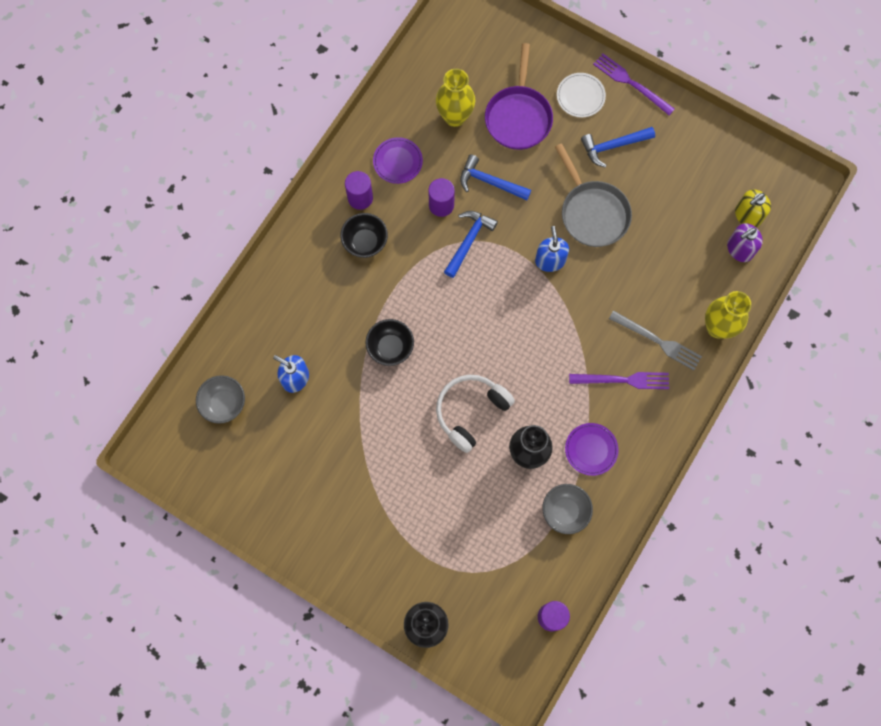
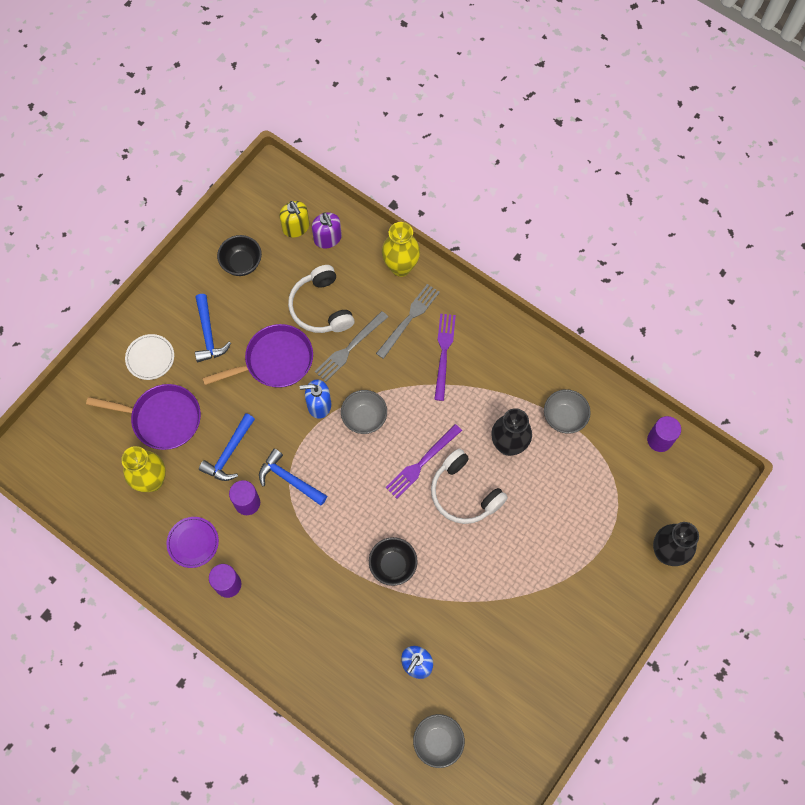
camera: 85 degrees left, 5 degrees down
black bowl [340,213,388,258] -> black bowl moved to [217,235,262,276]
grey pan [555,143,632,247] -> purple pan [202,324,313,388]
purple plate [565,423,619,476] -> none
purple fork [593,54,675,115] -> purple fork moved to [385,424,462,498]
none -> white headphones [288,265,355,333]
none -> grey fork [315,311,388,382]
none -> grey bowl [341,390,387,434]

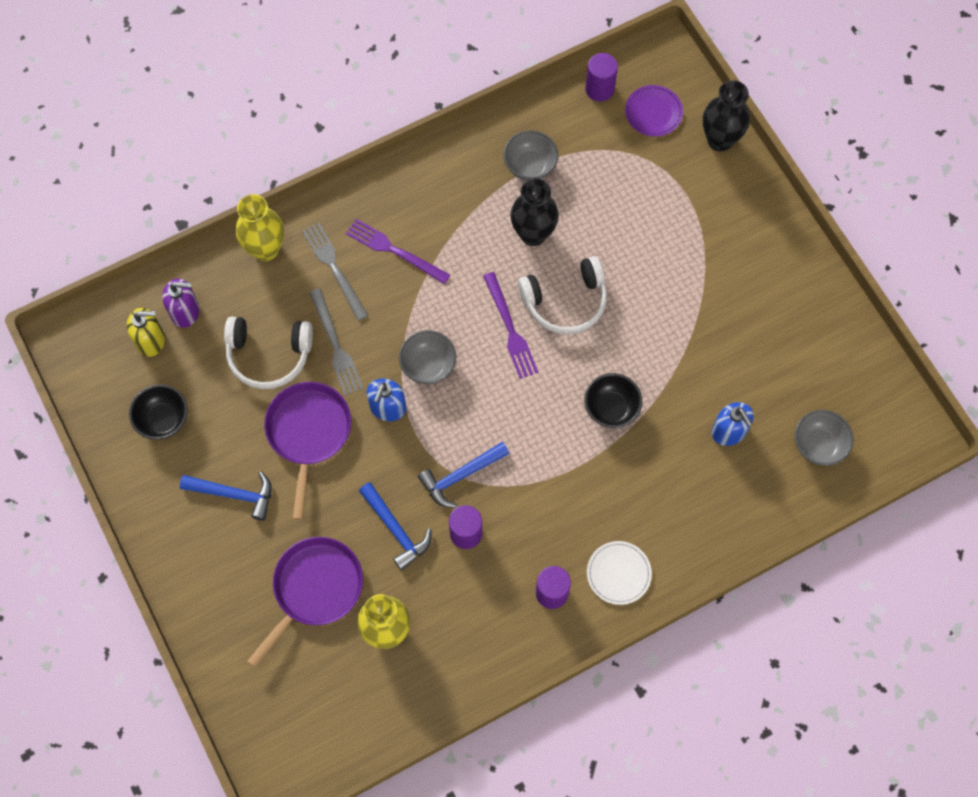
camera: 65 degrees left, 0 degrees up
white plate [125,334,174,380] -> white plate moved to [587,541,652,605]
purple plate [166,517,219,568] -> purple plate moved to [625,85,683,136]

